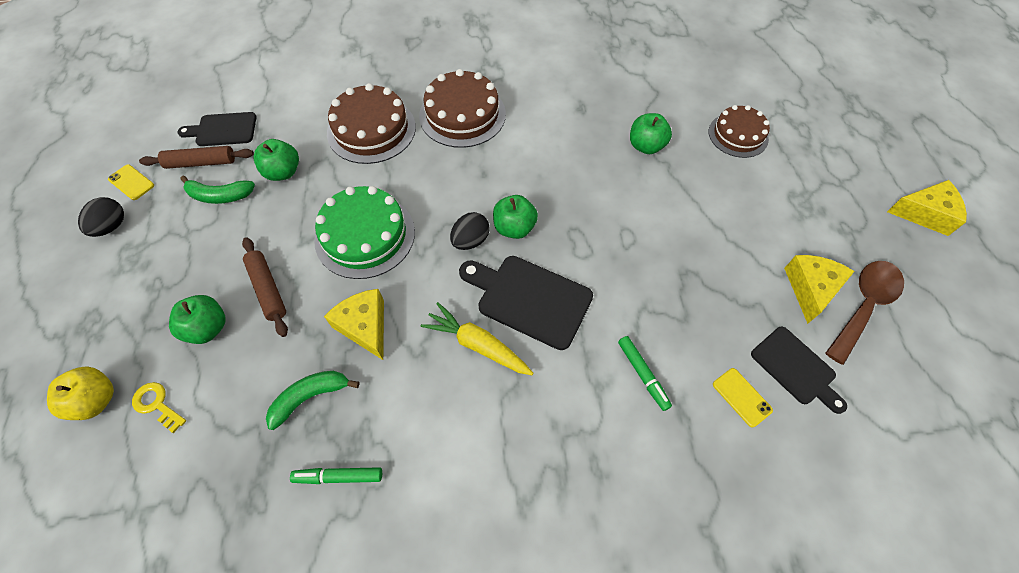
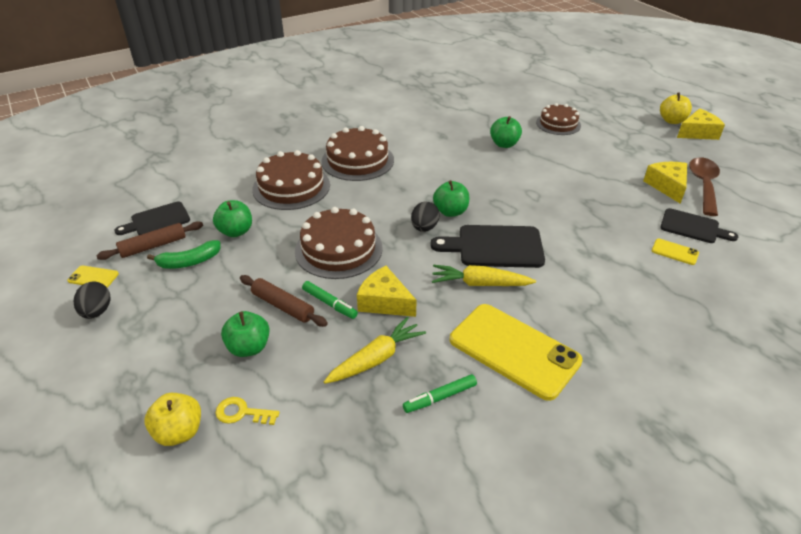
camera: 25 degrees left, 20 degrees down
green banana [266,371,360,430] -> yellow carrot [324,317,426,384]
green cake [314,186,415,279] -> brown cake [295,207,383,279]
green marker [618,336,672,411] -> green marker moved to [302,281,358,319]
none -> yellow phone [450,304,583,401]
none -> yellow apple [660,92,692,124]

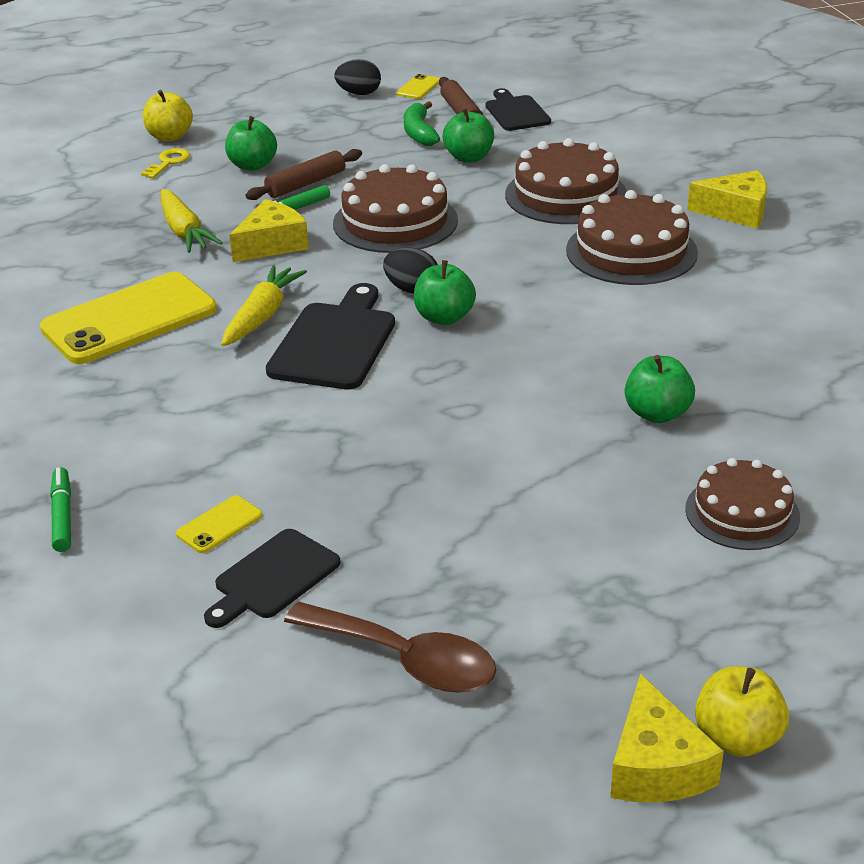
camera: 105 degrees right, 5 degrees down
green marker [403,374,477,413] -> green marker moved to [50,467,71,552]
yellow cheese [643,162,687,204] -> yellow cheese moved to [687,170,767,228]

